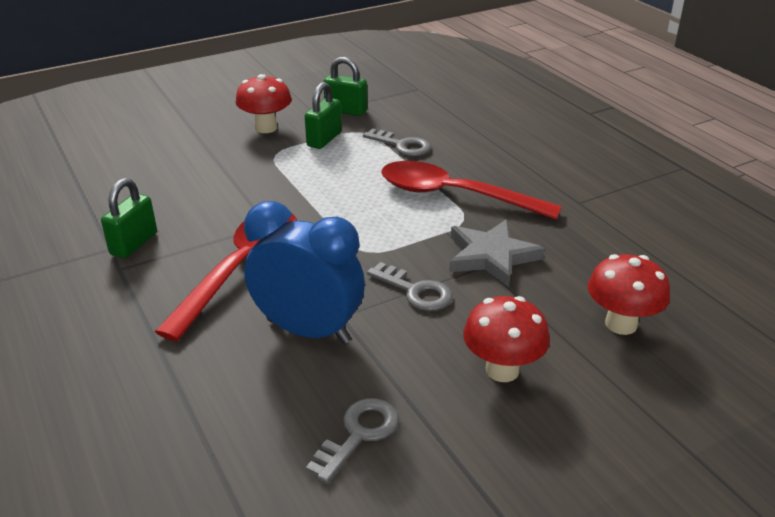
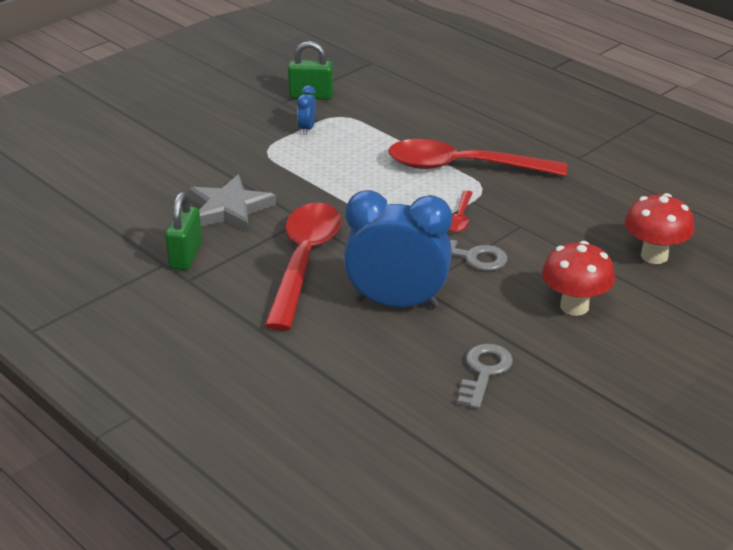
camera: 15 degrees left, 0 degrees up
red mushroom [236,74,292,133] -> none
green padlock [305,82,342,149] -> blue clock [297,86,316,135]
grey key [363,128,431,156] -> none
grey star [449,219,545,287] -> grey star moved to [189,175,276,233]
none -> red spoon [449,190,473,232]

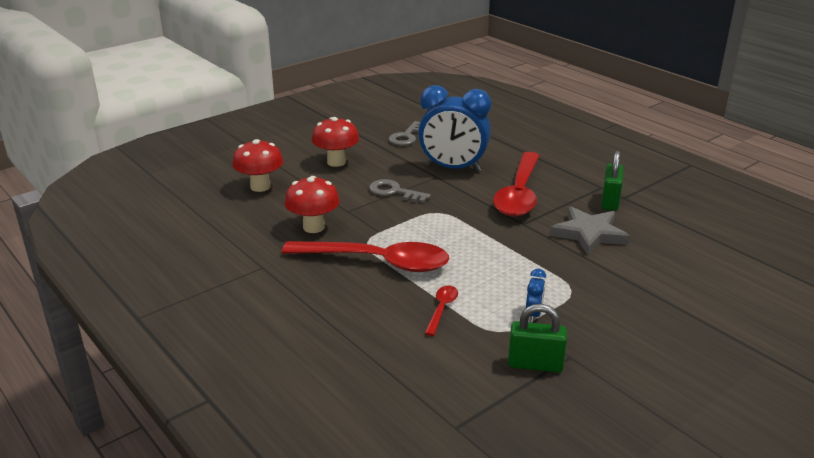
camera: 175 degrees left, 5 degrees down
red spoon [449,190,473,232] -> red spoon moved to [425,286,458,336]
none -> red mushroom [284,176,340,233]

